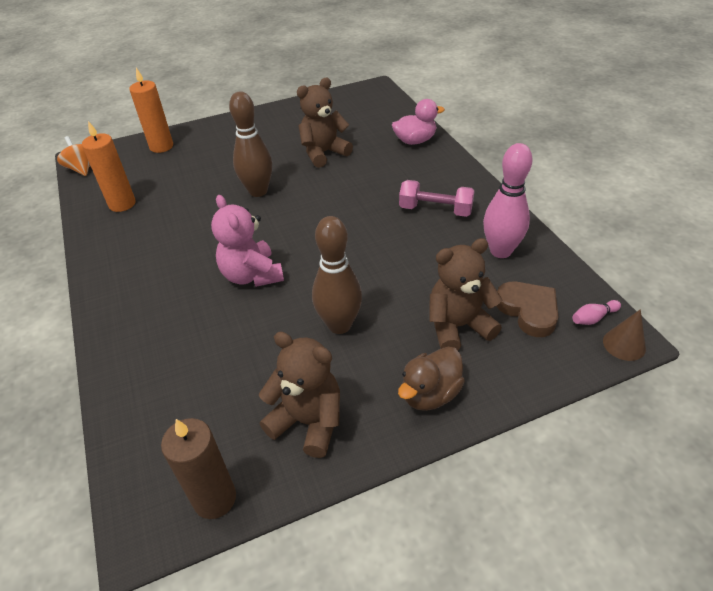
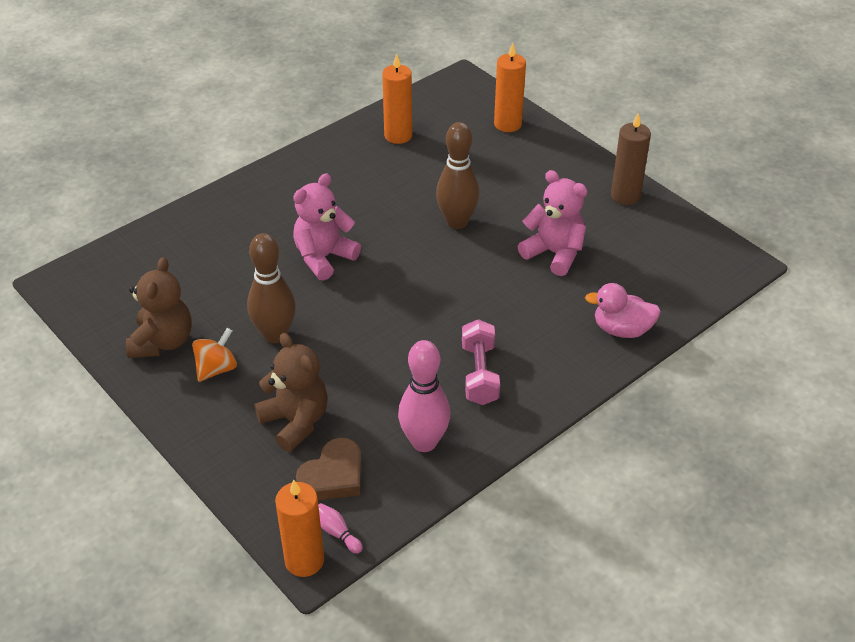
camera: 70 degrees right, 0 degrees up
orange spinning top [57,136,90,176] -> orange spinning top moved to [192,328,237,382]
brown candle [161,418,236,519] -> brown candle moved to [611,113,651,205]
brown teddy bear [297,78,353,168] -> pink teddy bear [518,170,587,276]
pink duck [392,99,445,145] -> pink duck turned 135 degrees clockwise [585,283,661,338]
brown duck [398,347,465,411] -> none
brown cone [603,309,646,361] -> orange candle [275,480,324,577]

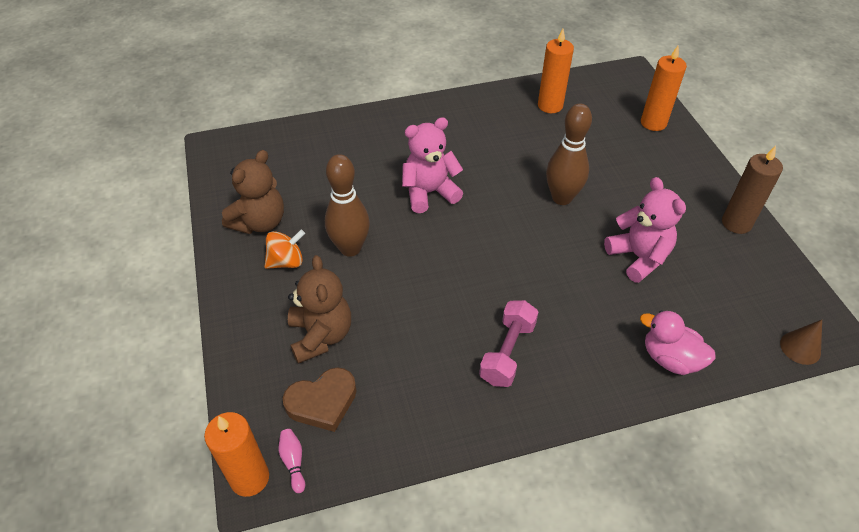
camera: 25 degrees right, 5 degrees up
pink bowling pin [398,340,450,452] -> none
none -> brown cone [780,320,822,365]

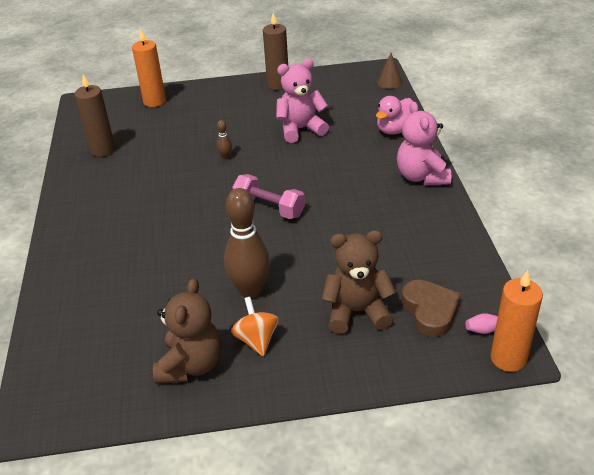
camera: 80 degrees left, 10 degrees down
brown teddy bear [222,150,284,234] -> brown teddy bear turned 60 degrees clockwise [153,278,222,384]
pink teddy bear [402,117,463,213] -> pink teddy bear moved to [397,101,451,185]
pink dumbbell [479,300,538,387] -> pink dumbbell moved to [232,174,305,219]
orange candle [538,29,574,113] -> brown candle [75,74,115,157]
brown bowling pin [546,104,592,205] -> brown bowling pin [217,120,232,159], size x0.42

